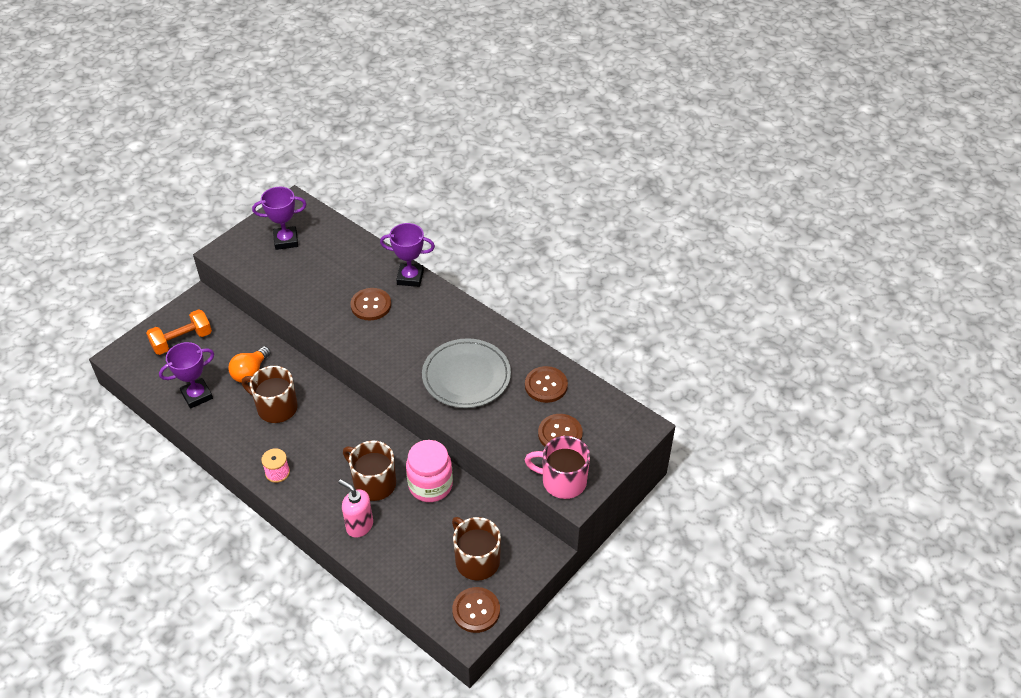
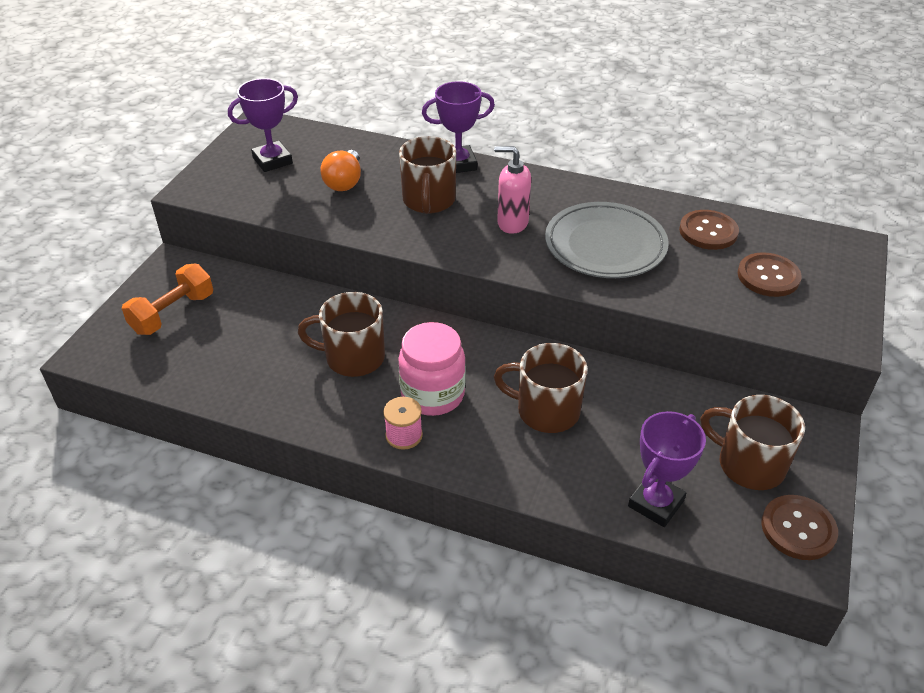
camera: 20 degrees left, 5 degrees down
purple trophy [159,342,214,409] -> purple trophy moved to [628,411,706,527]
orange light bulb [228,346,271,383] -> orange light bulb moved to [320,150,361,191]
pink soap dispenser [338,479,373,538] -> pink soap dispenser moved to [494,146,531,234]
brown button [350,288,391,321] -> brown mug [399,136,456,214]
pink jar [406,440,453,502] -> pink jar moved to [398,322,466,416]
pink mug [525,436,590,499] -> none

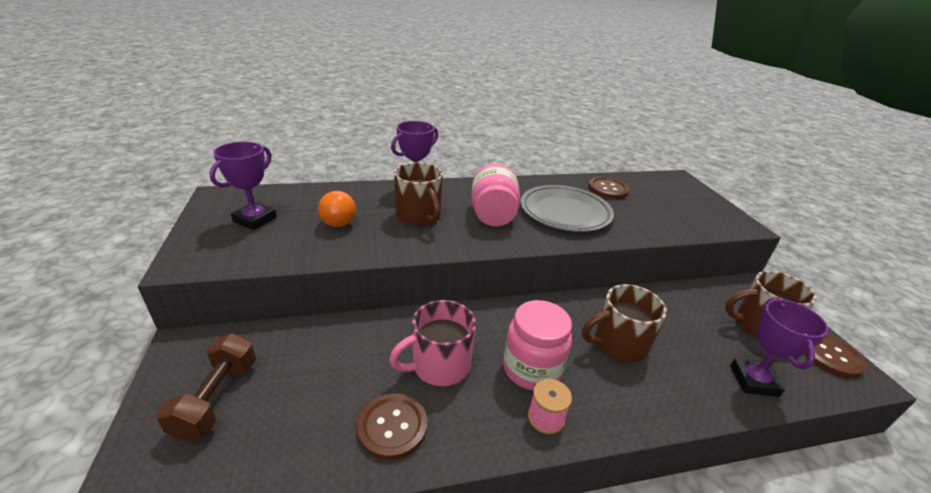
camera: 35 degrees left, 10 degrees down
orange dumbbell [122,264,213,335] -> brown dumbbell [156,333,256,441]
brown mug [298,292,385,377] -> pink mug [389,300,476,386]
pink soap dispenser [494,146,531,234] -> pink jar [472,164,520,226]
brown button [738,252,802,297] -> brown button moved to [357,393,427,460]

